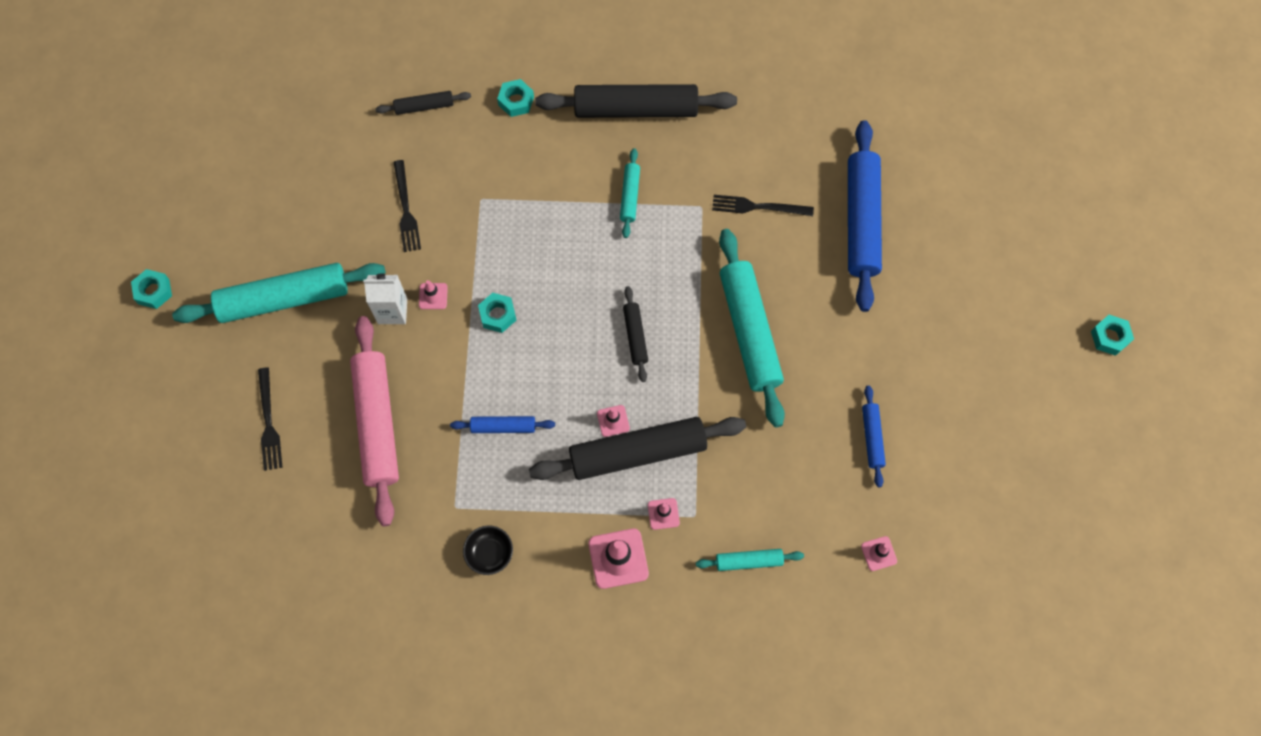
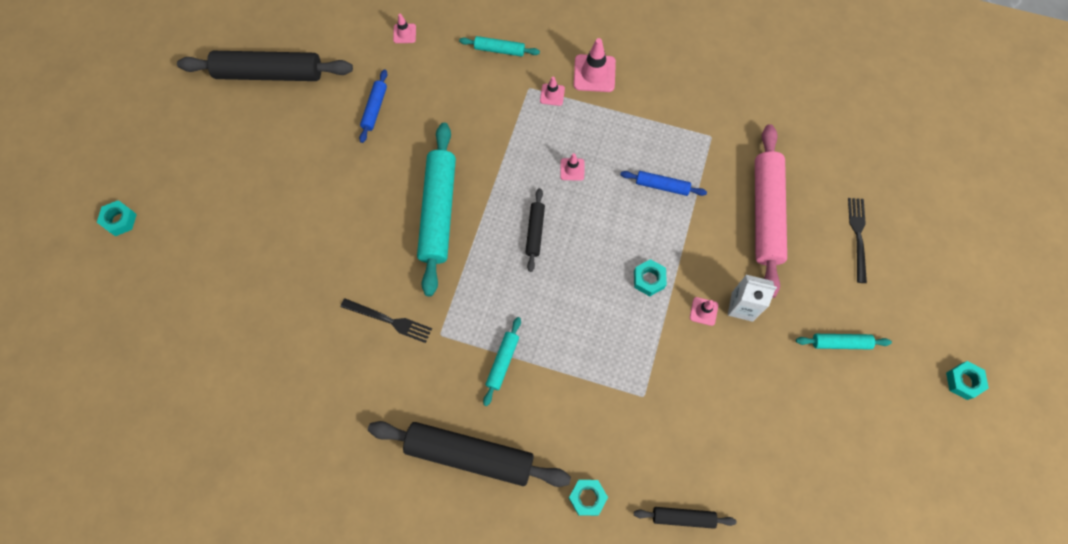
camera: 165 degrees left, 0 degrees up
turquoise rolling pin [172,263,386,323] -> turquoise rolling pin [796,334,892,349], size x0.48
black fork [394,160,421,252] -> none
black bowl [463,525,513,575] -> none
black rolling pin [529,417,746,480] -> black rolling pin moved to [177,51,353,81]
blue rolling pin [848,120,882,312] -> none
turquoise nut [1091,315,1134,356] -> turquoise nut moved to [97,200,137,236]

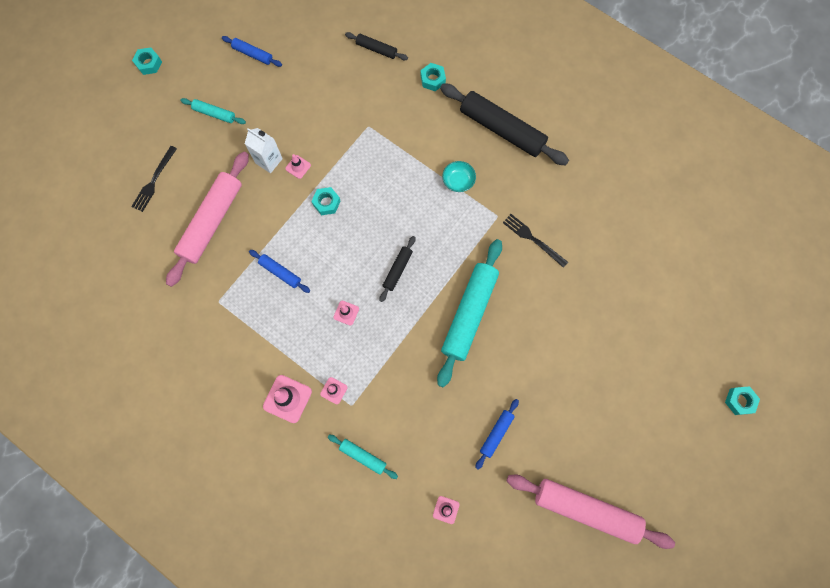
camera: 160 degrees left, 5 degrees up
black rolling pin [177,51,353,81] -> pink rolling pin [507,475,675,549]
turquoise rolling pin [483,317,521,406] -> turquoise bowl [442,161,476,192]
none -> blue rolling pin [222,36,282,67]

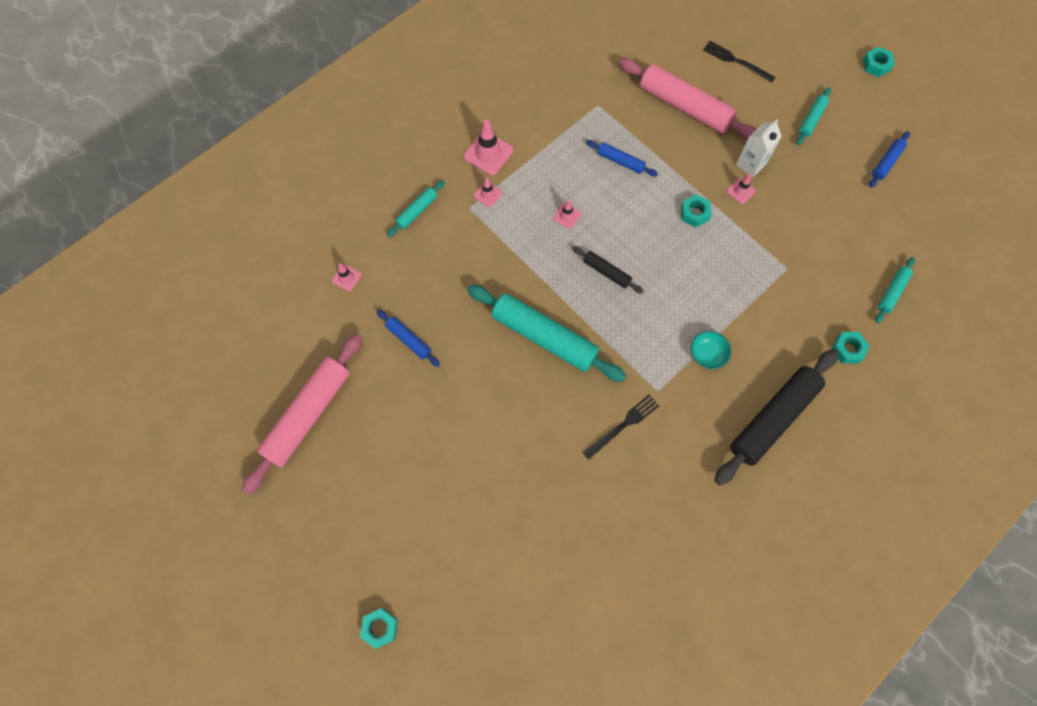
camera: 100 degrees right, 5 degrees down
blue rolling pin [249,250,310,293] -> blue rolling pin turned 75 degrees clockwise [586,140,658,177]
black rolling pin [345,32,408,60] -> turquoise rolling pin [875,257,915,323]

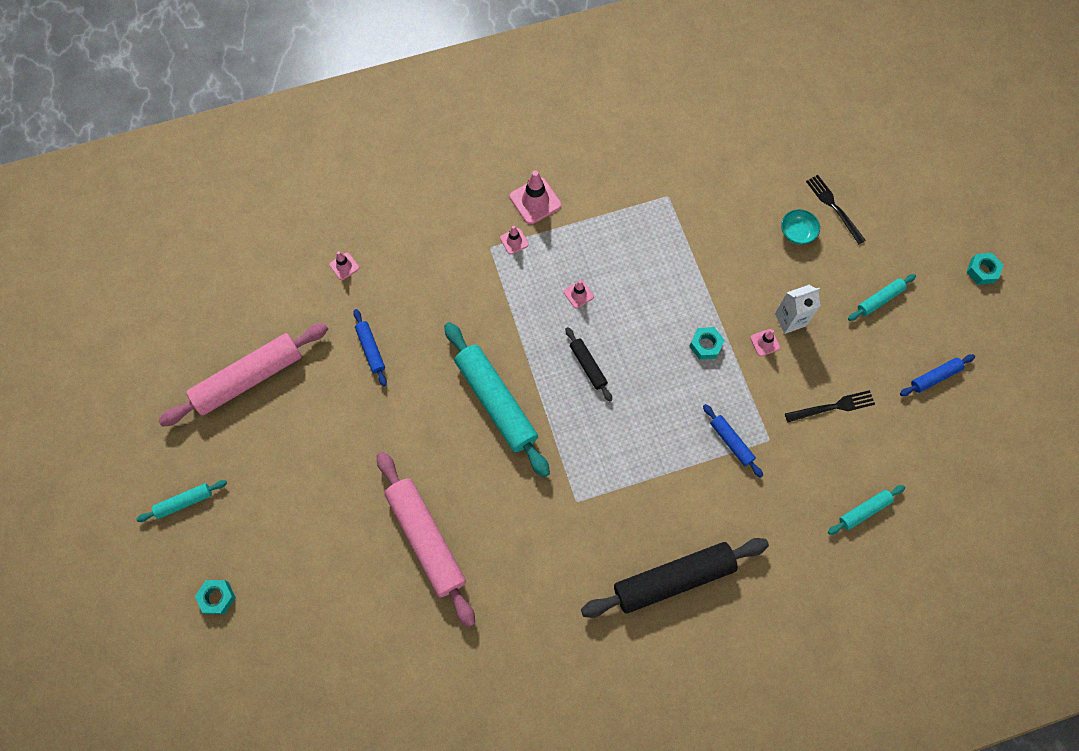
camera: 25 degrees right, 0 degrees up
turquoise rolling pin [387,180,445,237] -> turquoise rolling pin moved to [136,480,227,522]
black fork [583,395,659,460] -> black fork moved to [785,390,875,422]
blue rolling pin [586,140,658,177] -> blue rolling pin moved to [703,404,763,478]
pink rolling pin [618,58,756,140] -> pink rolling pin moved to [377,452,475,627]
turquoise bowl [691,331,731,369] -> turquoise bowl moved to [781,209,820,245]
turquoise nut [832,332,870,363] -> none

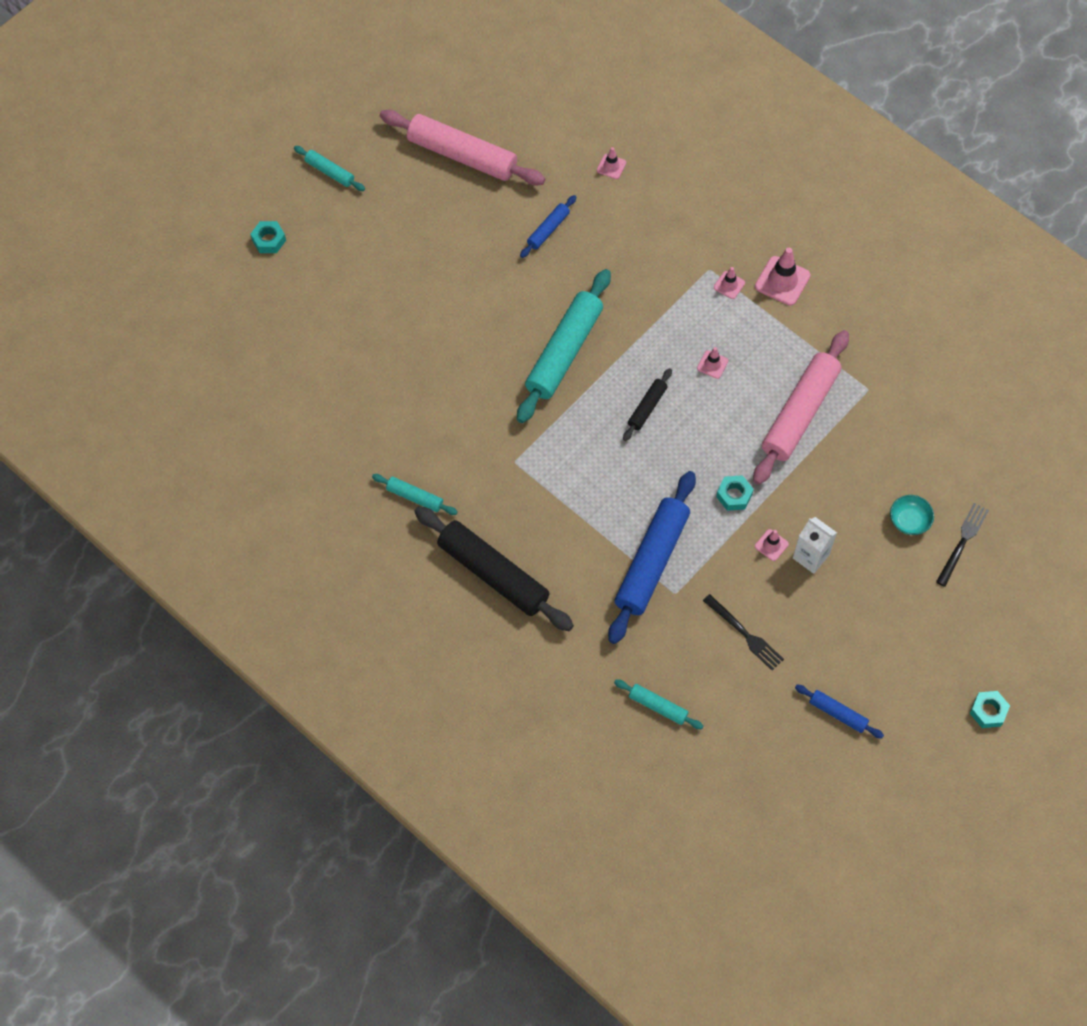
camera: 60 degrees right, 5 degrees down
pink rolling pin [377,452,475,627] -> pink rolling pin moved to [753,330,849,485]
blue rolling pin [703,404,763,478] -> blue rolling pin [608,471,696,644], size x2.09
turquoise rolling pin [848,274,916,321] -> turquoise rolling pin moved to [372,474,458,515]

